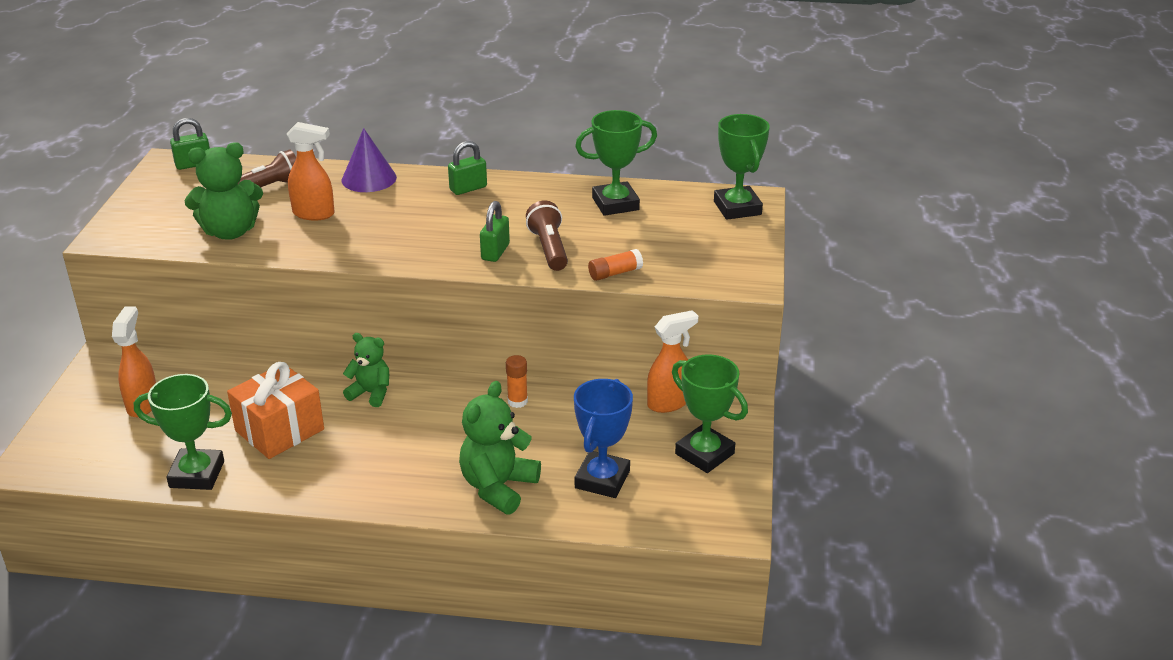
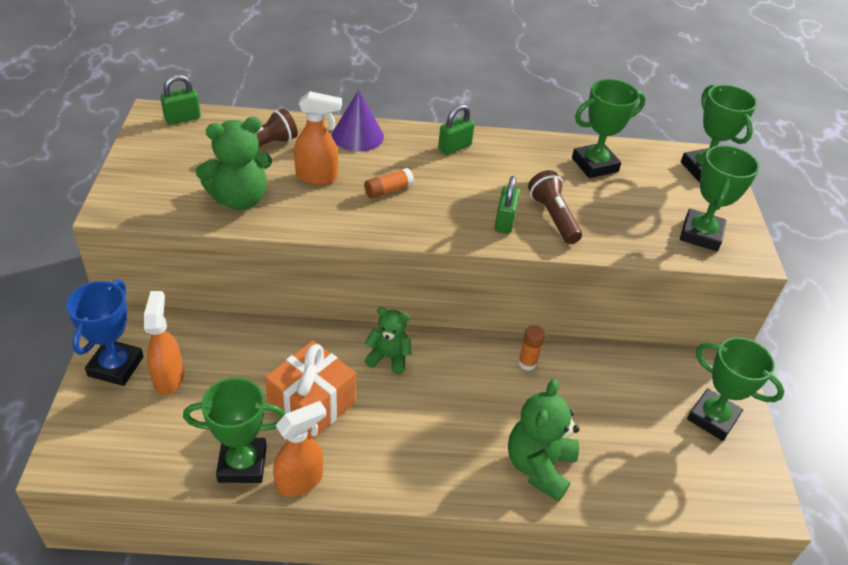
camera: 10 degrees left, 10 degrees up
blue trophy [574,379,633,498] -> blue trophy moved to [66,279,144,386]
orange glue stick [588,249,643,281] -> orange glue stick moved to [364,168,414,199]
orange spray bottle [647,310,698,413] -> orange spray bottle moved to [273,401,326,497]
none -> green trophy [680,145,759,251]

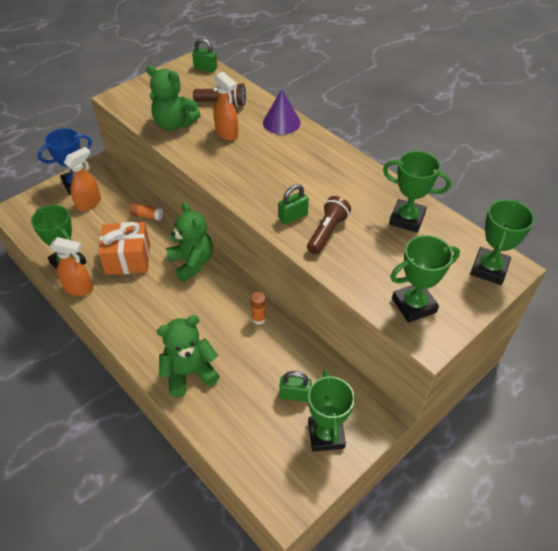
camera: 50 degrees right, 5 degrees up
orange glue stick [364,168,414,199] -> orange glue stick moved to [129,203,163,221]
green teddy bear [365,307,411,374] -> green teddy bear [166,202,213,282], size x1.57
green padlock [438,104,475,155] -> green padlock moved to [279,371,312,402]

